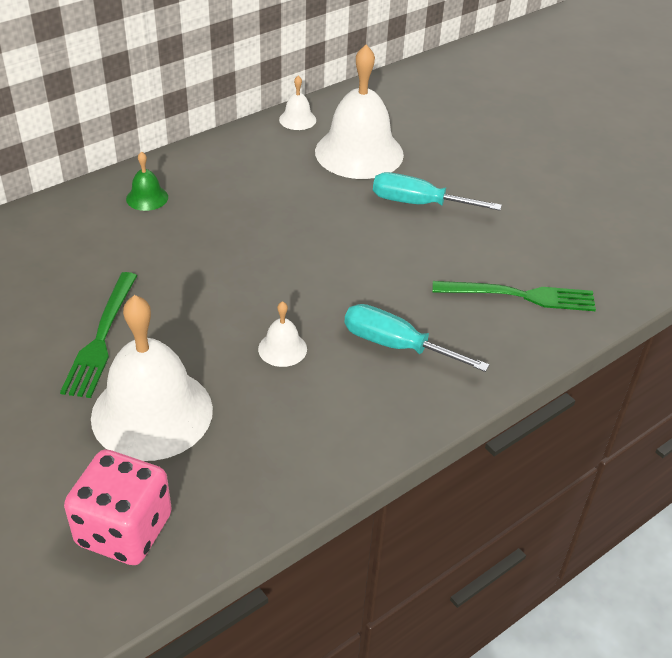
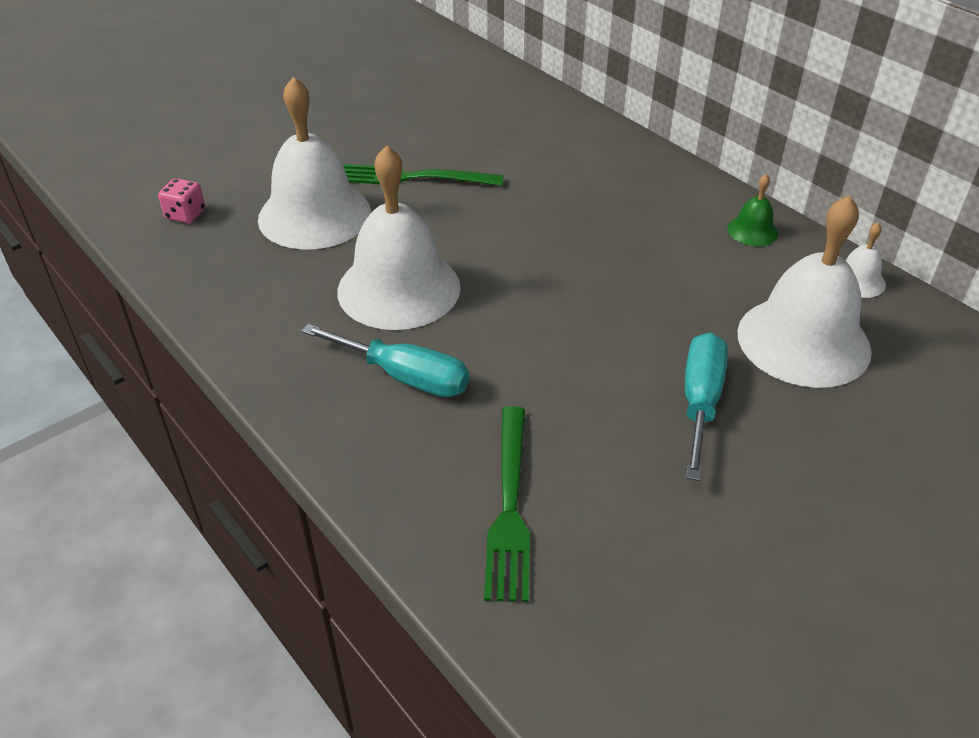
camera: 90 degrees right, 0 degrees up
pink dice [64,449,172,565] -> pink dice [158,178,205,223], size x0.50
green bell [126,151,168,211] -> green bell moved to [727,174,778,246]
white bell [258,301,307,367] -> white bell [337,145,461,330], size x2.29
turquoise screwdriver [344,304,489,372] -> turquoise screwdriver turned 90 degrees clockwise [301,324,469,397]

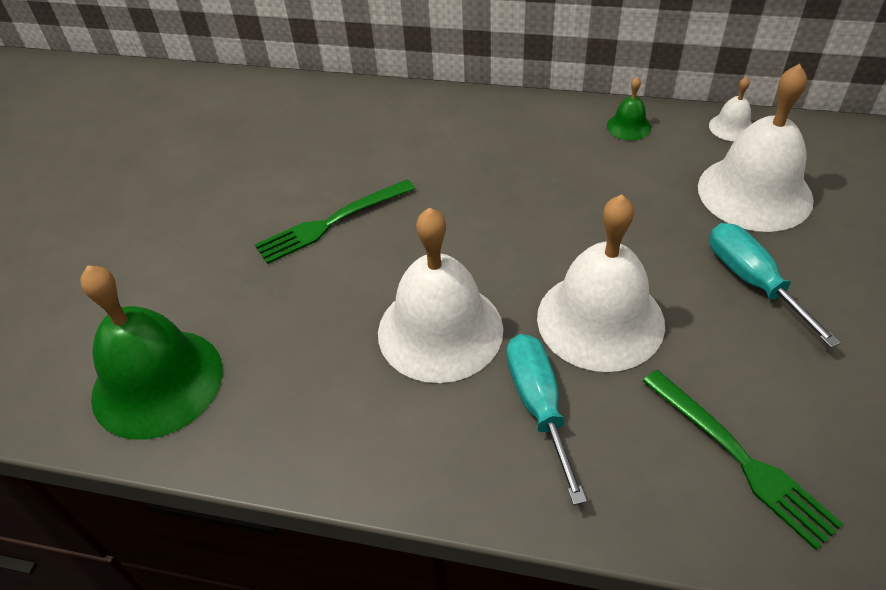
camera: 35 degrees left, 5 degrees up
pink dice [158,178,205,223] -> green bell [81,265,223,440]
white bell [258,77,371,250] -> white bell moved to [537,194,665,372]
turquoise screwdriver [301,324,469,397] -> turquoise screwdriver turned 90 degrees counterclockwise [507,334,587,505]

